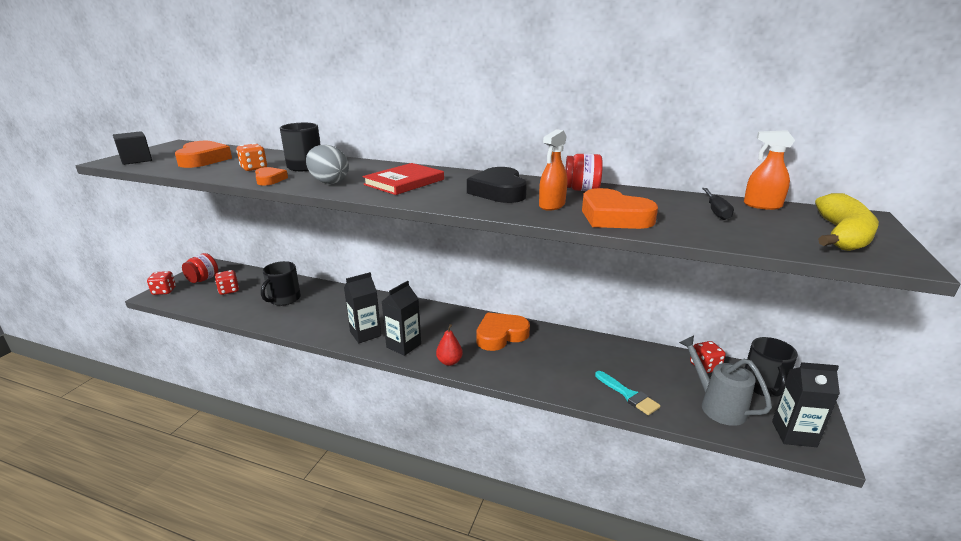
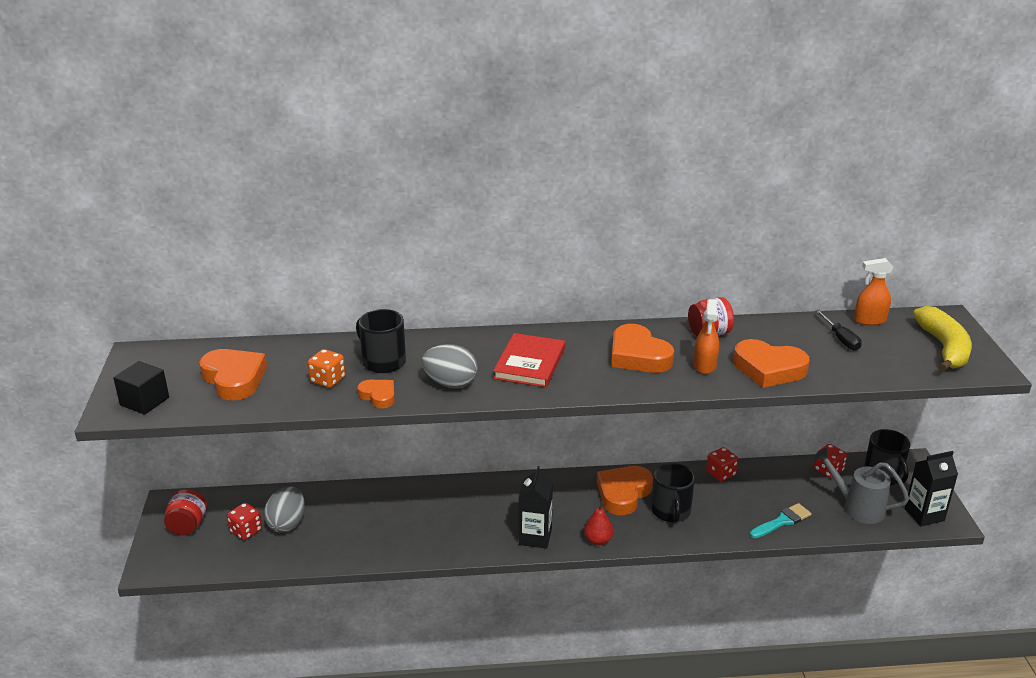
camera: 25 degrees left, 5 degrees up
red dice [147,271,176,295] -> red dice moved to [706,447,739,481]
black mug [261,261,301,306] -> black mug moved to [651,463,695,522]
black carton [344,272,381,343] -> none
black heart [467,167,527,203] -> orange heart [611,324,674,373]
turquoise brush [595,371,661,415] -> turquoise brush turned 60 degrees counterclockwise [750,503,811,538]
none -> grey egg [264,486,305,532]

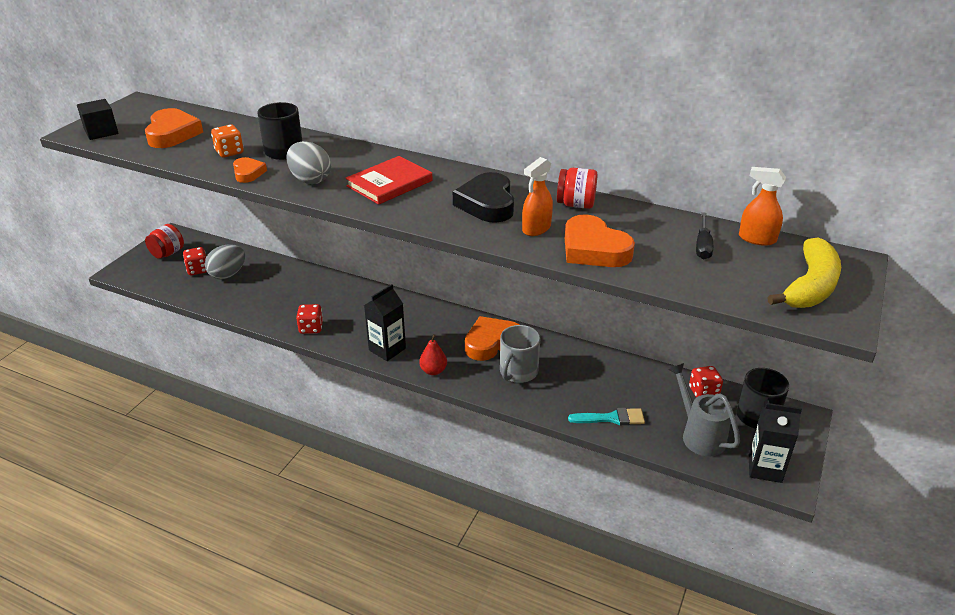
camera: 30 degrees right, 5 degrees up
orange heart [611,324,674,373] -> black heart [453,172,514,223]
black mug [651,463,695,522] -> grey mug [500,325,540,383]
red dice [706,447,739,481] -> red dice moved to [296,304,323,334]

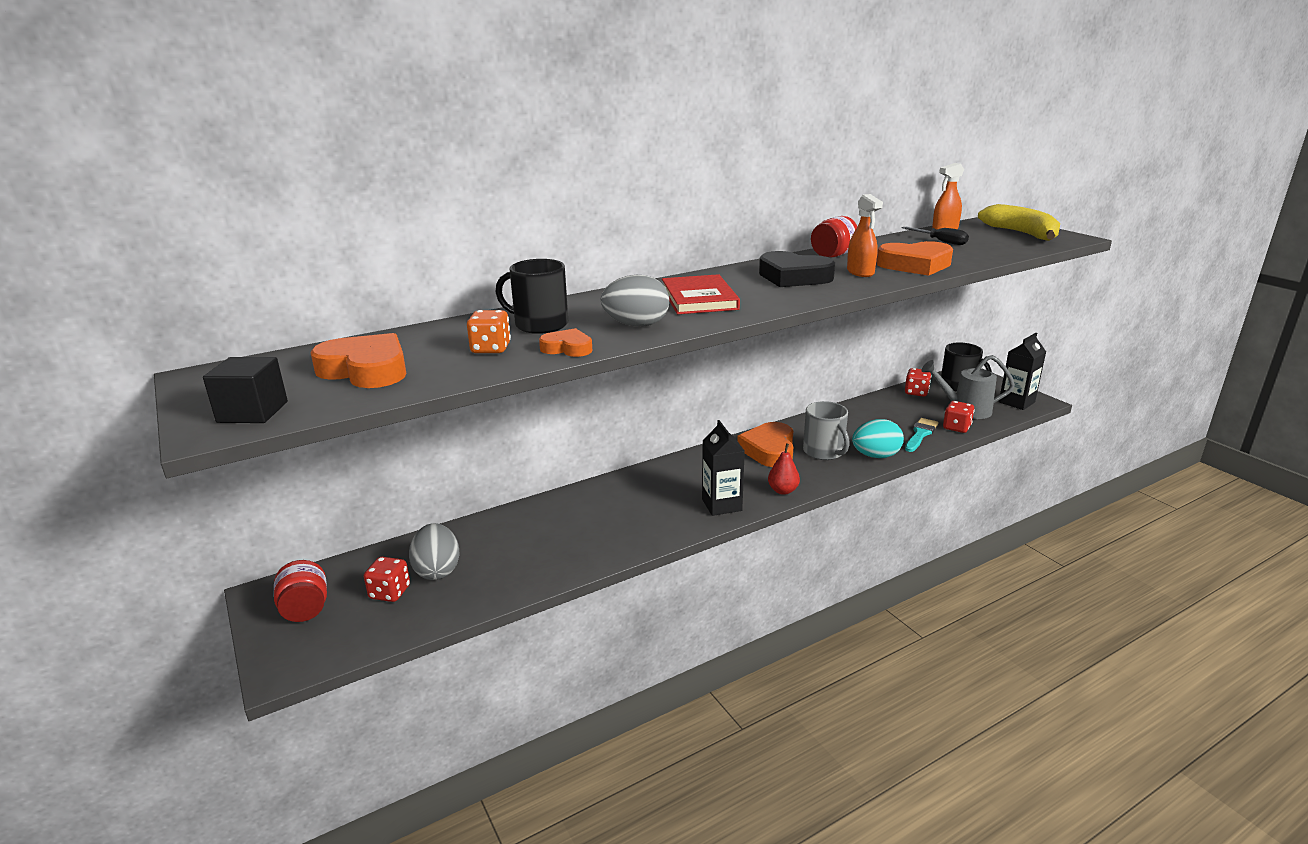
camera: 55 degrees left, 10 degrees down
red dice [296,304,323,334] -> red dice moved to [943,401,975,433]
none -> turquoise egg [852,419,904,458]

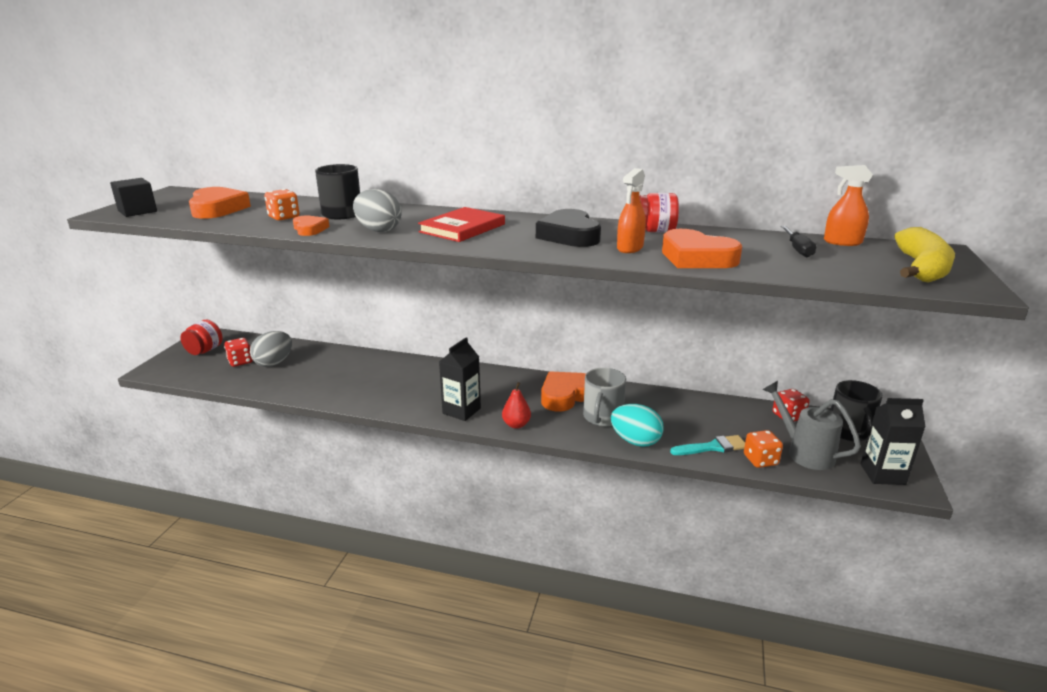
camera: 45 degrees right, 0 degrees up
red dice [943,401,975,433] -> orange dice [744,430,783,468]

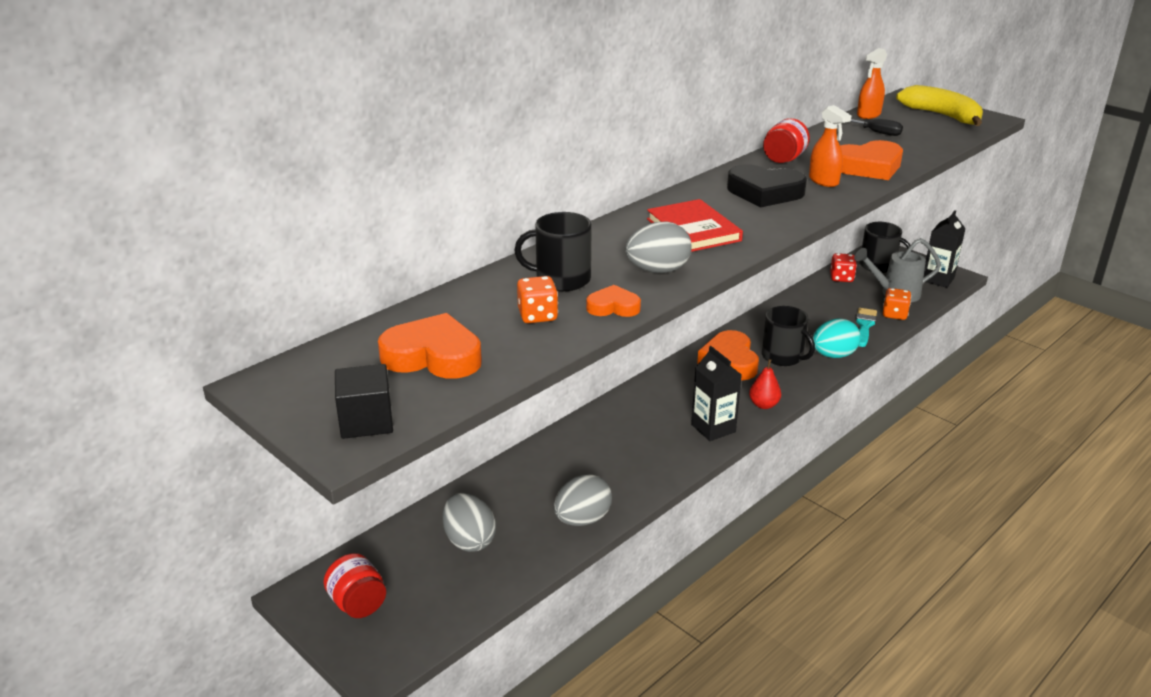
camera: 60 degrees left, 5 degrees up
red dice [224,338,253,367] -> none
grey mug [583,368,626,426] -> black mug [762,306,815,366]
none -> grey egg [554,474,612,526]

